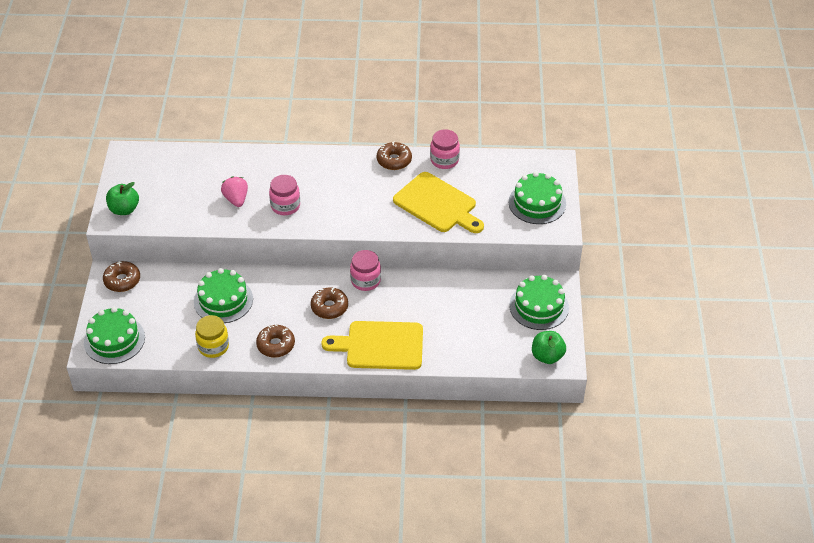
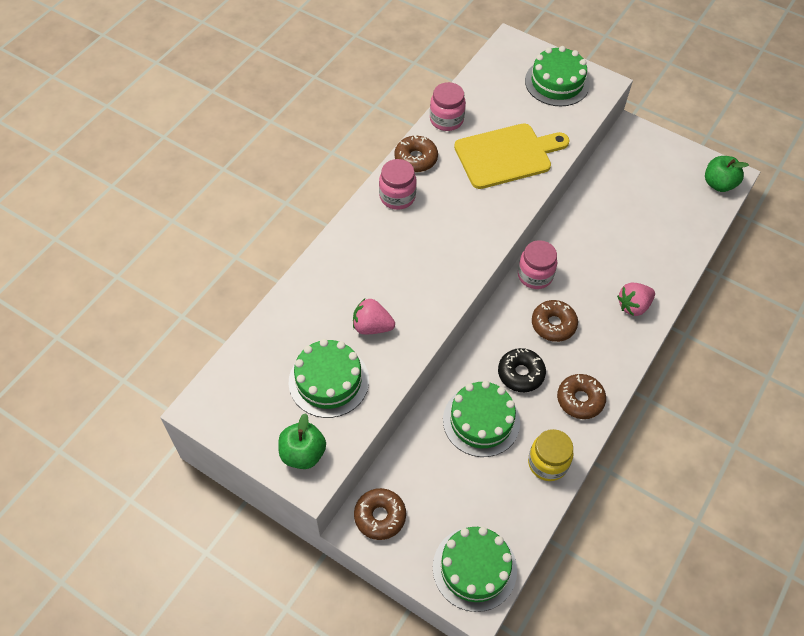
camera: 60 degrees left, 10 degrees up
pink jar [269,175,300,215] -> pink jar moved to [379,159,417,210]
yellow cutting board [321,321,423,370] -> pink strawberry [617,283,655,316]
green cake [509,275,569,330] -> green cake moved to [289,339,369,418]
none -> black donut [498,348,546,392]

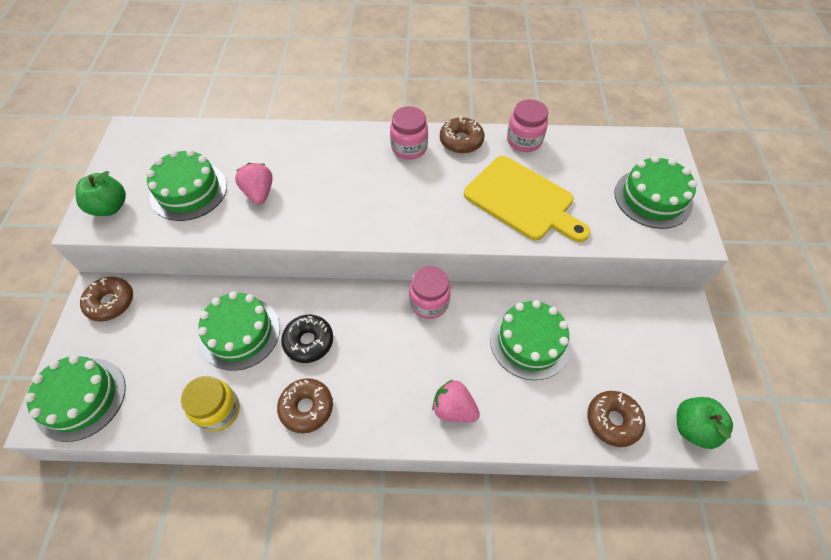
camera: 60 degrees right, 0 degrees up
brown donut [532,300,578,342] -> brown donut moved to [587,391,645,447]
none -> green cake [490,300,571,380]

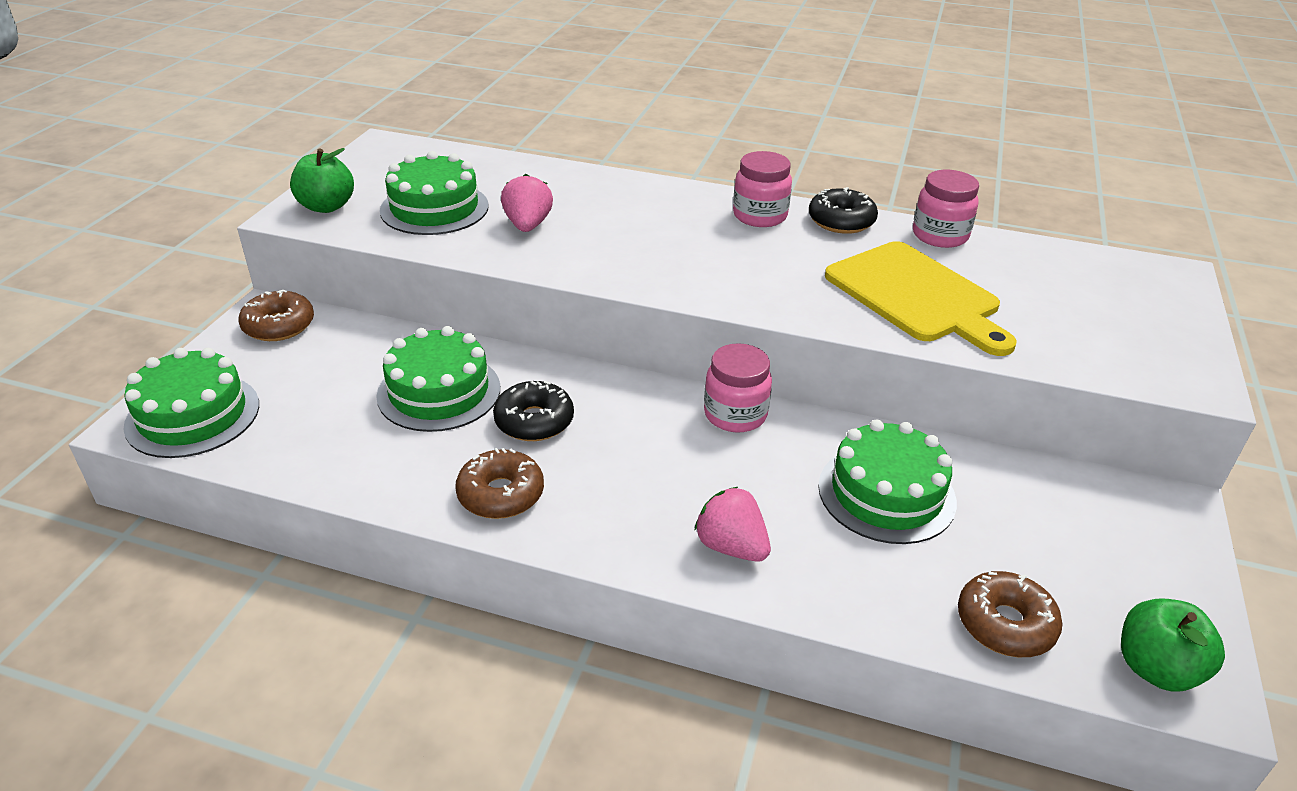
camera: 15 degrees right, 20 degrees down
yellow jar [181,376,240,432] -> none
brown donut [440,116,484,154] -> black donut [809,187,878,234]
green cake [614,156,697,229] -> none

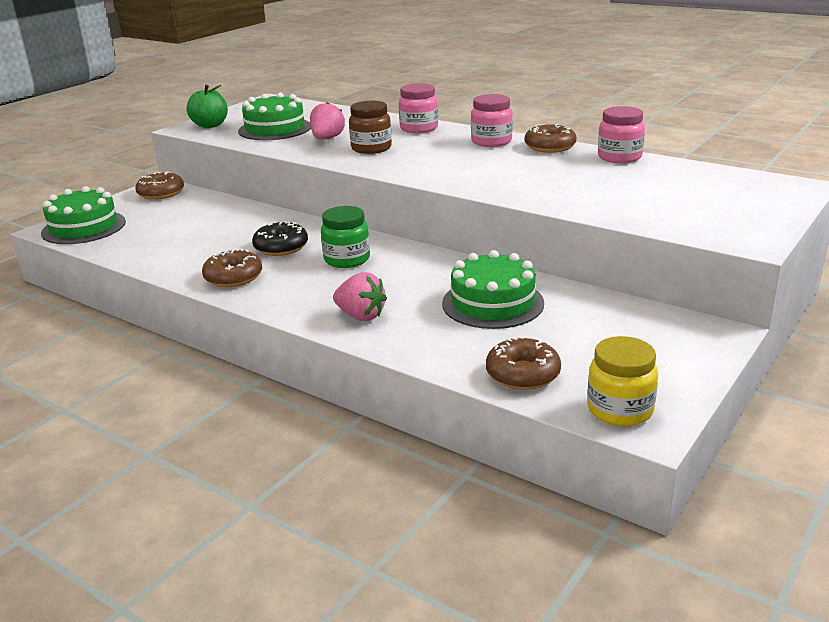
camera: 20 degrees right, 10 degrees down
green cake [376,326,500,432] -> none
pink strawberry [694,487,771,562] -> pink strawberry turned 150 degrees clockwise [333,272,387,321]
pink jar [704,343,772,432] -> pink jar moved to [399,83,438,133]
black donut [809,187,878,234] -> brown donut [524,124,577,153]
yellow cutting board [825,241,1017,356] -> none
green apple [1121,599,1225,691] -> yellow jar [587,336,658,427]
none -> green jar [321,206,370,268]
none -> brown jar [349,101,392,154]

